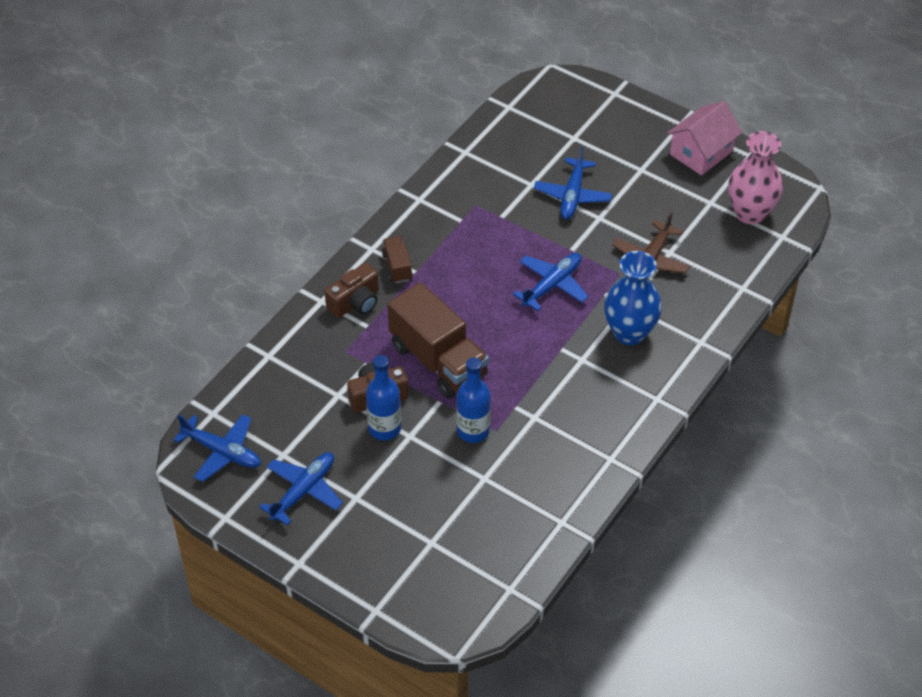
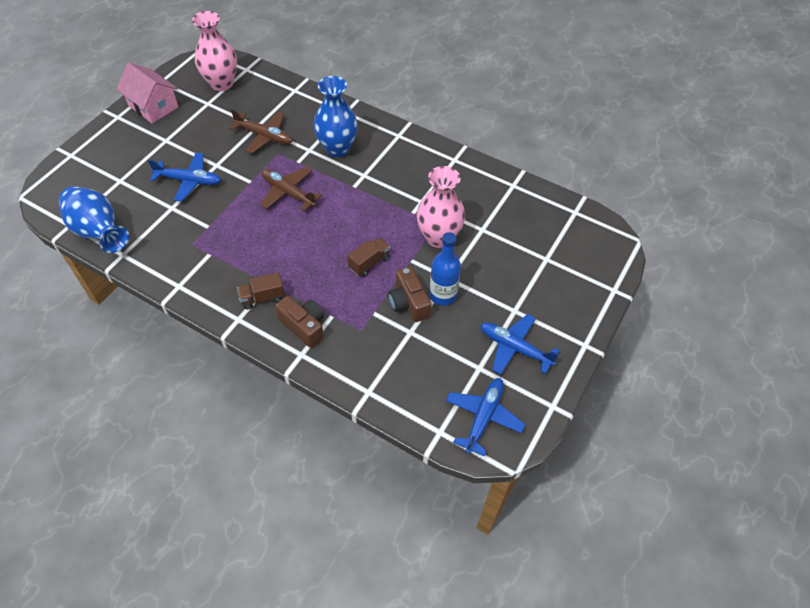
camera: 95 degrees left, 5 degrees up
brown truck [387,282,489,398] -> brown truck [347,237,390,277], size x0.47
blue bottle [456,357,491,443] -> pink vase [417,166,465,248]
blue plane [513,253,589,311] -> brown plane [260,167,322,211]
none -> blue vase [59,186,129,253]

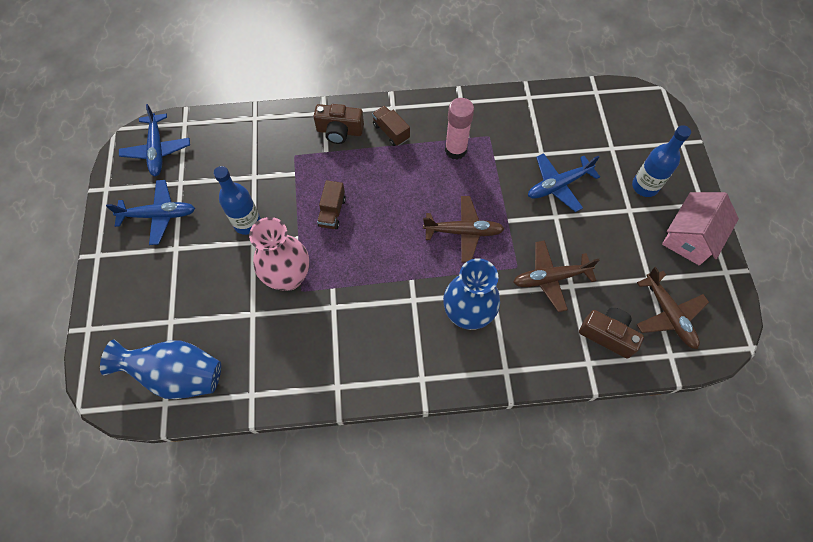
camera: 145 degrees right, 10 degrees up
blue vase [59,186,129,253] -> blue vase moved to [100,340,221,399]
pink house [117,63,178,124] -> pink house turned 60 degrees counterclockwise [662,192,739,266]
pink vase [192,11,237,91] -> brown plane [636,267,709,349]
brown truck [237,272,285,309] -> brown truck turned 75 degrees counterclockwise [372,106,410,146]
brown camera [388,266,431,322] -> brown camera moved to [579,308,644,358]
none -> pink glue stick [445,98,474,160]
none -> blue bottle [632,125,691,197]

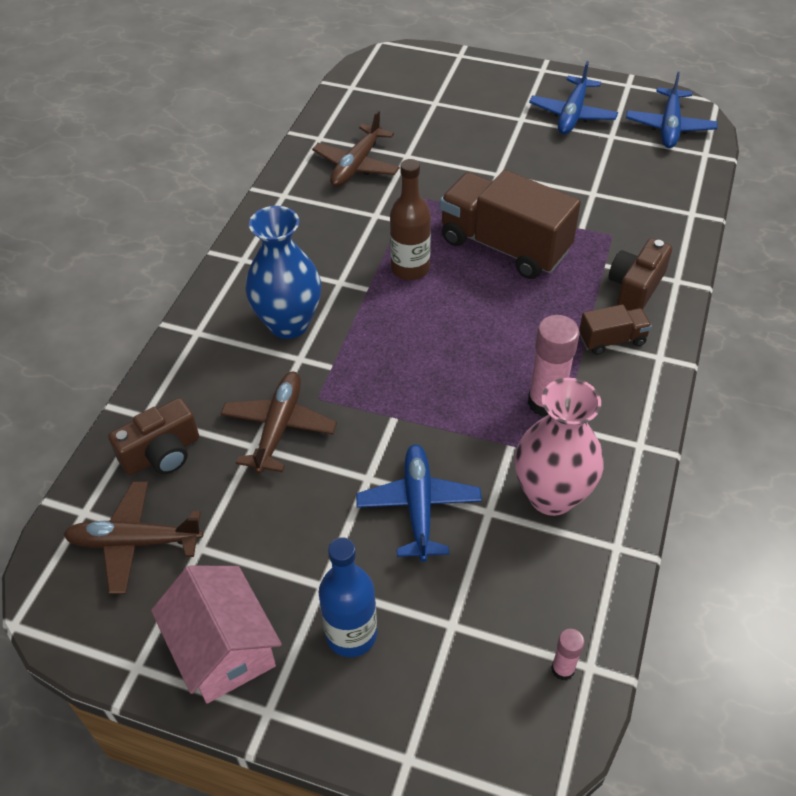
camera: 115 degrees right, 15 degrees down
blue vase [100,340,221,399] -> none
blue plane [119,104,190,176] -> blue plane turned 90 degrees counterclockwise [626,72,718,148]
blue bottle [214,166,261,235] -> none
pink vase [249,217,309,291] -> pink vase moved to [515,378,603,516]
brown truck [317,180,346,229] -> brown truck [440,170,581,279], size x2.12
brown plane [423,196,504,263] -> brown plane moved to [312,110,400,187]
none -> brown bottle [390,159,431,280]
none -> pink glue stick [551,629,585,680]

